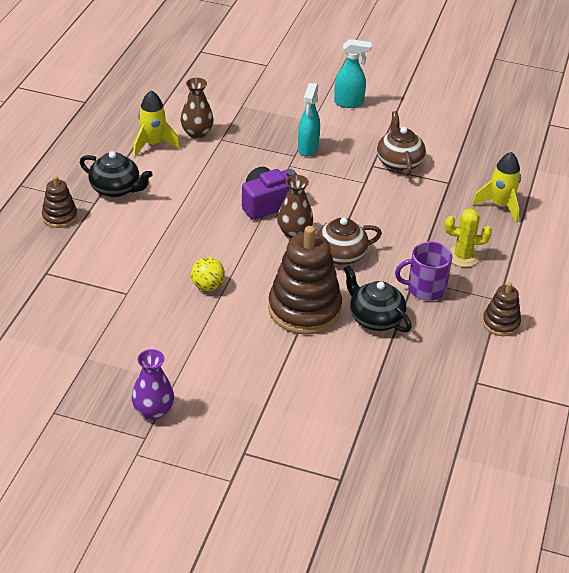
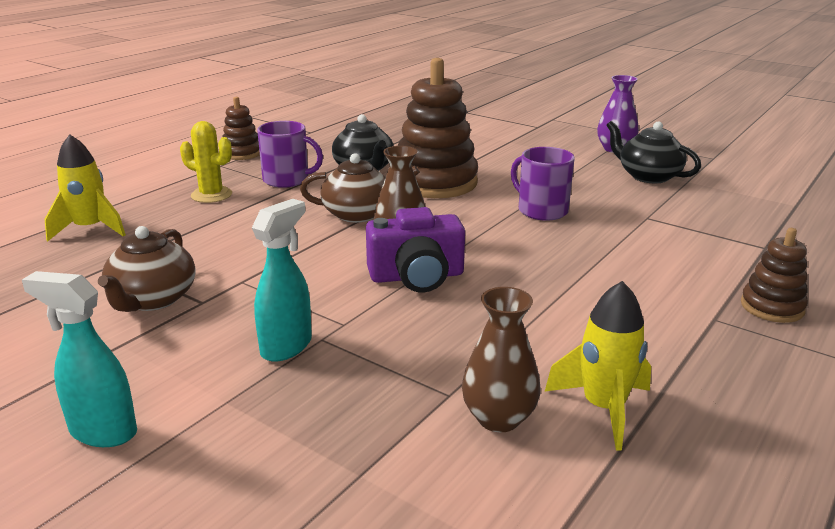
camera: 160 degrees left, 15 degrees down
black teapot [80,151,153,197] -> black teapot moved to [606,121,701,183]
yellow ball [191,257,225,291] -> purple mug [511,147,575,221]

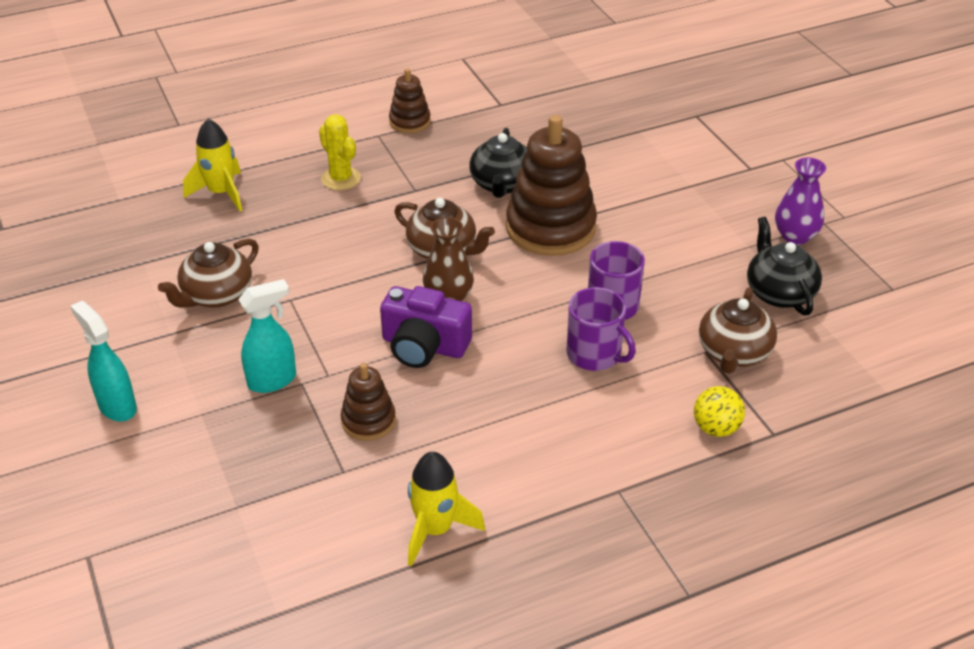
camera: 30 degrees right, 15 degrees up
purple mug [257,121,323,188] -> purple mug moved to [567,287,636,371]
brown vase [462,287,541,432] -> none
brown stacking toy [741,228,808,323] -> brown stacking toy moved to [341,363,396,441]
none -> yellow ball [694,386,745,437]
none -> brown teapot [699,287,777,374]

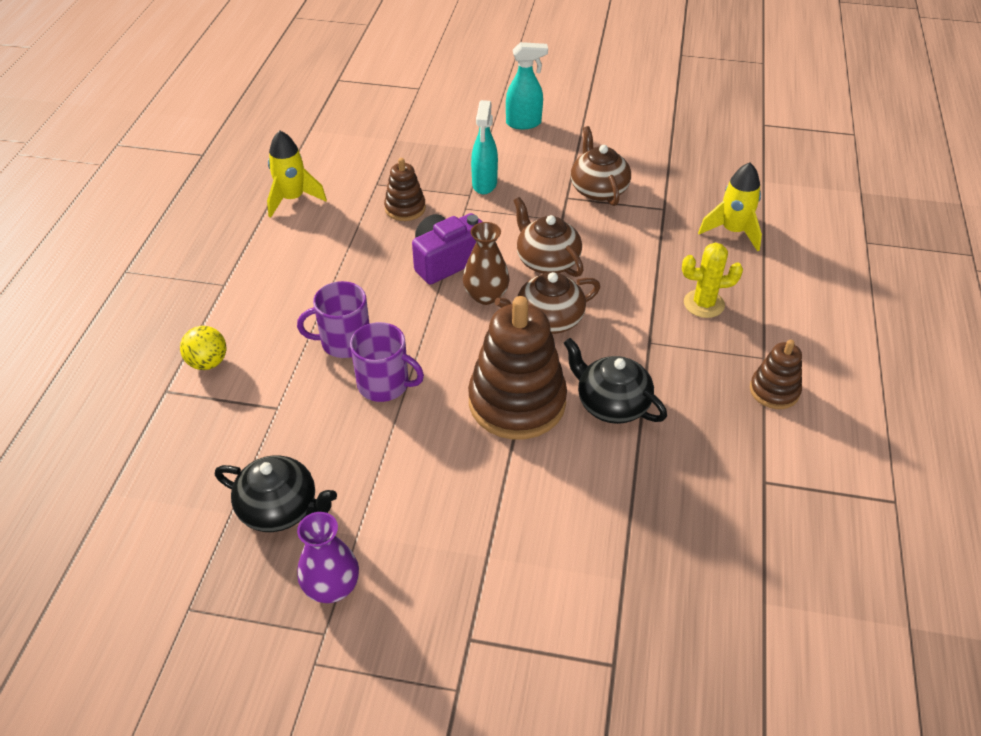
camera: 125 degrees right, 5 degrees up
brown teapot [699,287,777,374] -> brown teapot moved to [514,197,584,277]

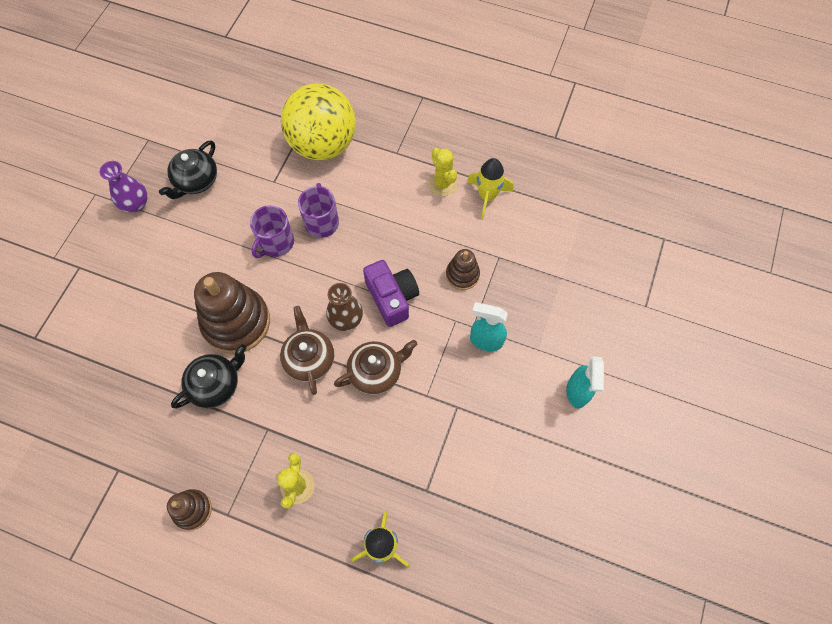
camera: 100 degrees right, 20 degrees up
yellow ball [180,326,226,370] -> yellow ball [281,83,356,160], size x2.50
brown teapot [571,126,631,206] -> none
none -> yellow cactus [429,148,457,196]

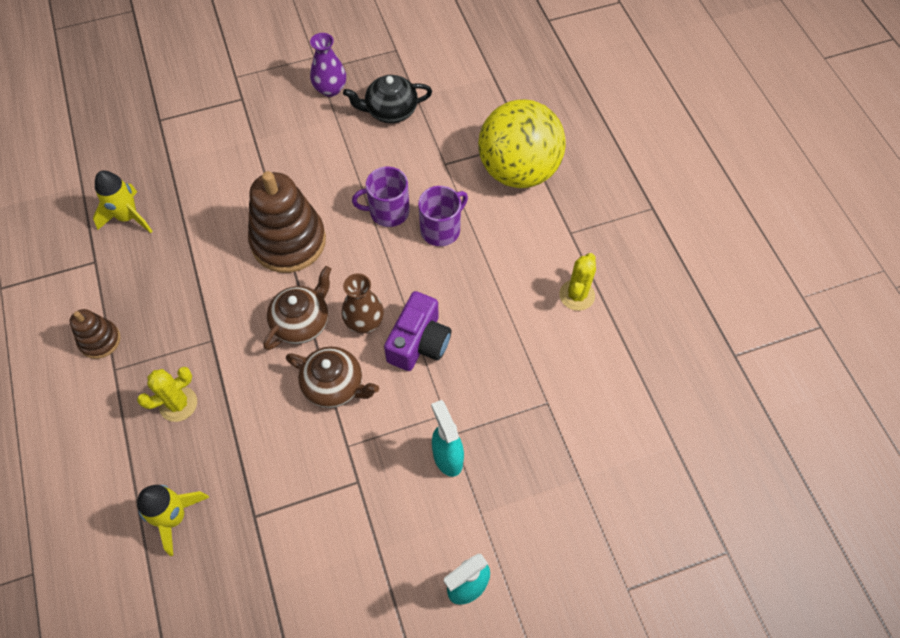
camera: 50 degrees right, 5 degrees down
black teapot [171,344,247,408] -> none
brown stacking toy [446,249,480,290] -> none
yellow rocket [467,158,513,220] -> yellow rocket moved to [93,170,152,233]

